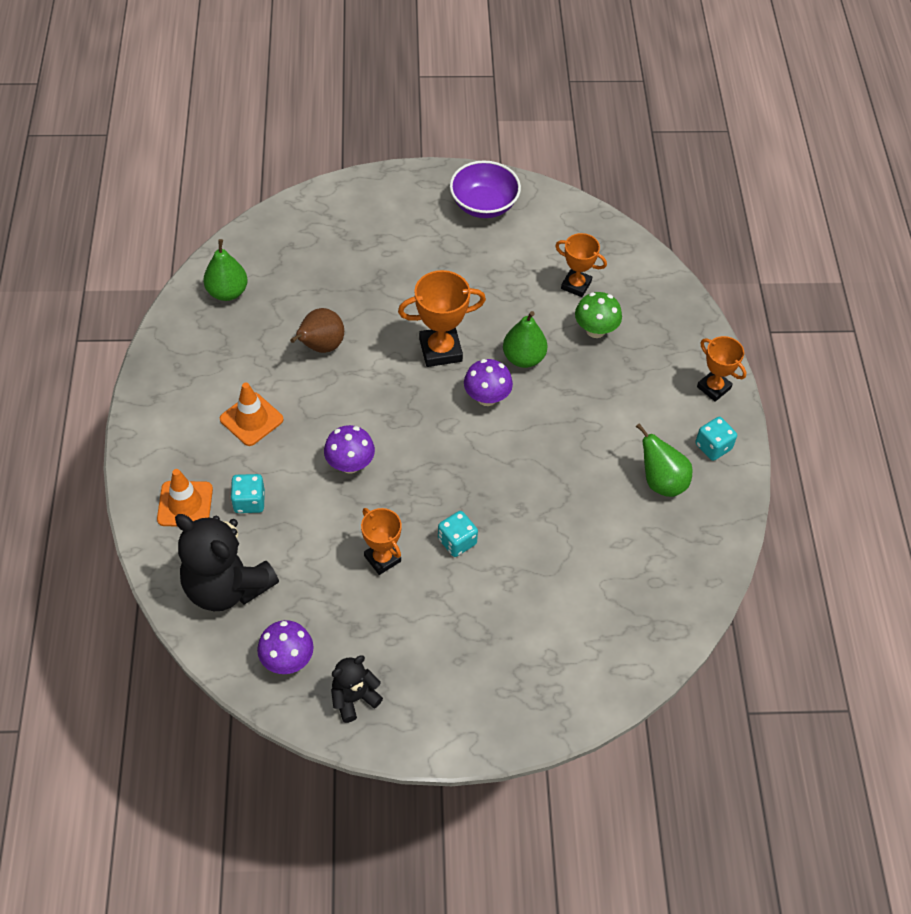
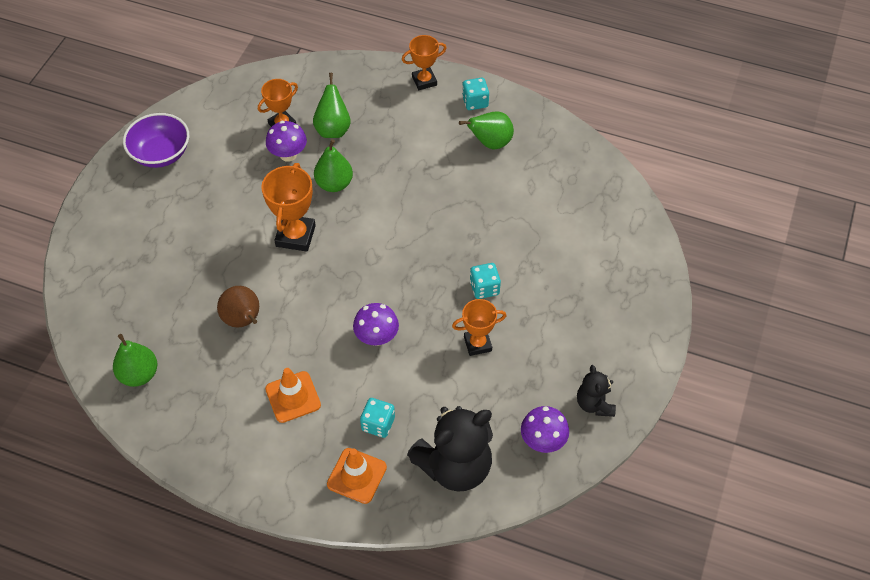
camera: 65 degrees left, 0 degrees up
purple mushroom [464,359,513,406] -> purple mushroom moved to [266,121,307,162]
green mushroom [575,292,622,338] -> green pear [313,73,351,138]

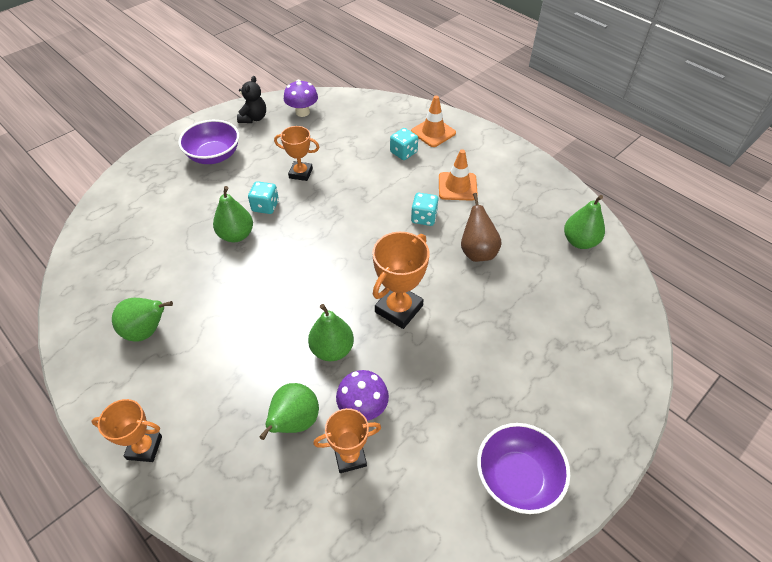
camera: 155 degrees left, 5 degrees down
purple mushroom [353,303,399,346] -> none
black teddy bear [407,406,493,492] -> none
turquoise dice [462,77,489,110] -> turquoise dice moved to [411,193,439,226]
none -> purple bowl [178,120,239,164]
none -> green pear [213,186,253,242]

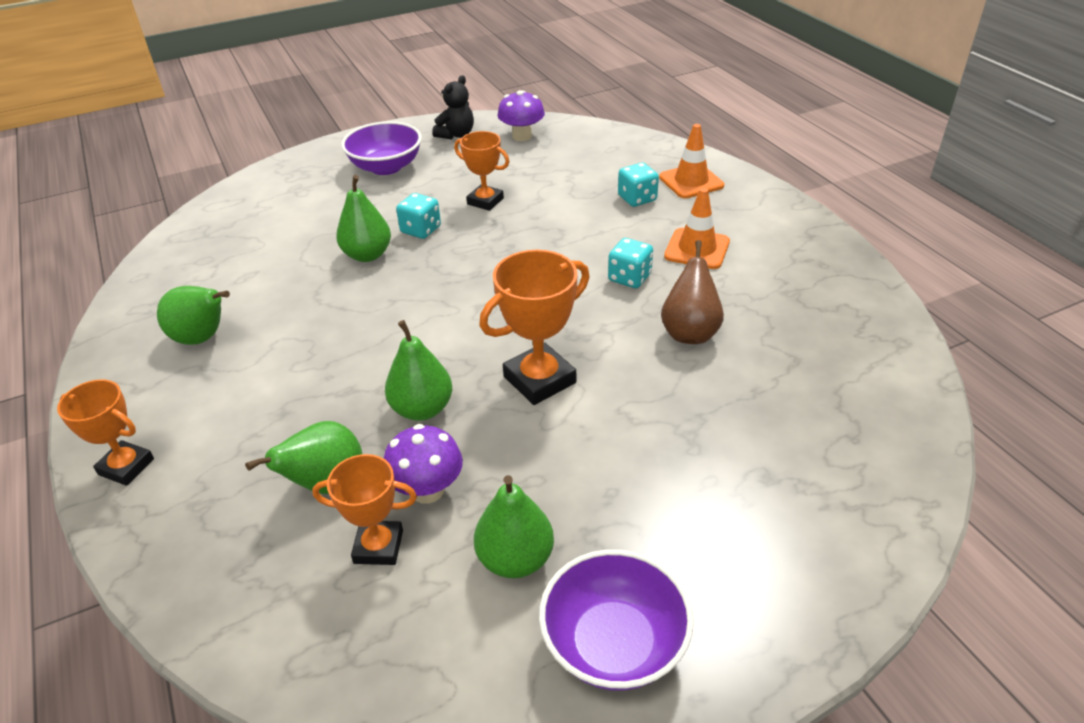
camera: 20 degrees right, 10 degrees down
green pear [564,195,605,249] -> green pear moved to [474,475,554,578]

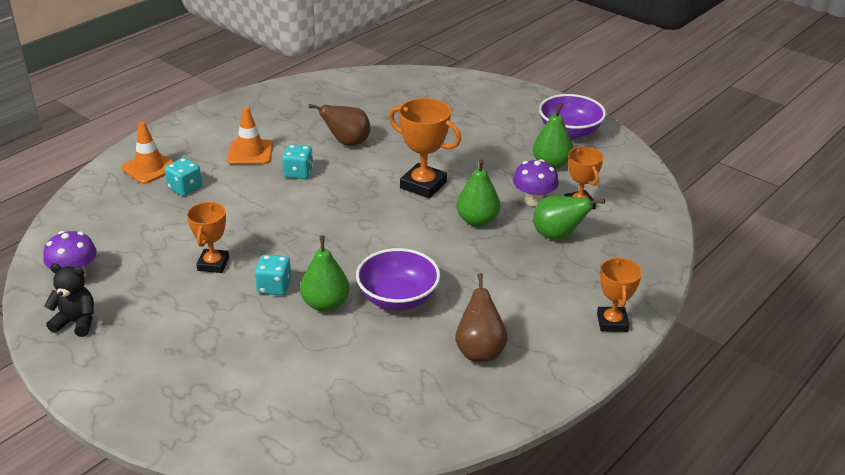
camera: 115 degrees left, 5 degrees down
green pear [157,286,230,345] -> brown pear [455,273,507,362]
purple bowl [341,121,422,175] -> purple bowl moved to [356,248,440,310]

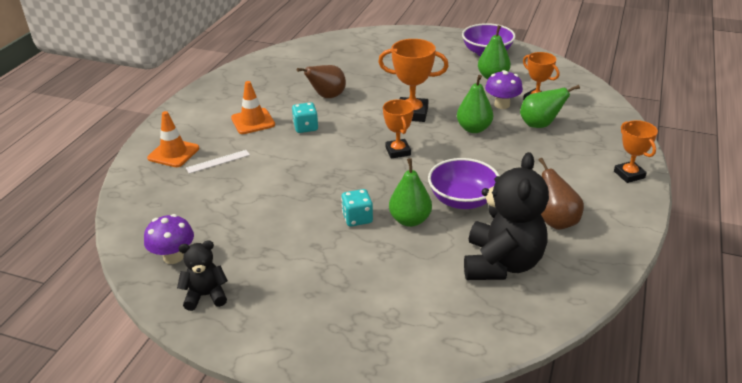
camera: 20 degrees left, 0 degrees up
turquoise dice [165,158,202,196] -> white ruler [186,150,250,174]
orange trophy [187,202,229,273] -> orange trophy moved to [383,99,414,159]
none -> black teddy bear [464,152,549,280]

